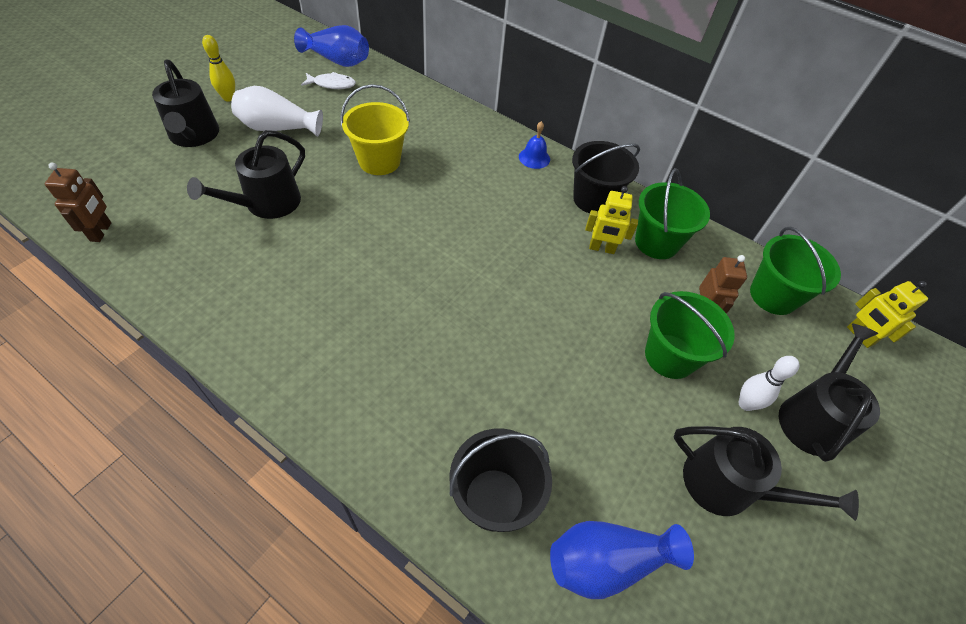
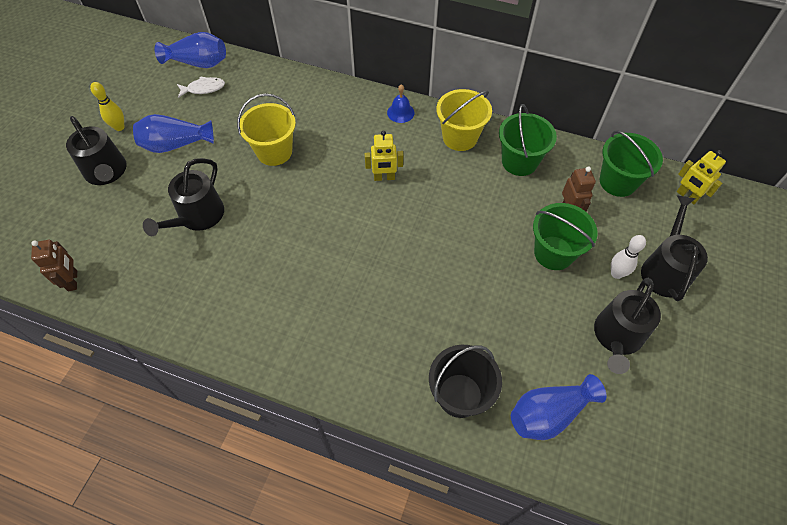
camera: 10 degrees left, 5 degrees up
white vase [231,86,323,137] -> blue vase [133,114,214,153]
black bucket [572,141,640,213] -> yellow bucket [436,89,492,151]
yellow robot [585,186,638,254] -> yellow robot moved to [365,131,403,181]
black watering can [674,426,859,521] -> black watering can turned 105 degrees clockwise [594,278,661,374]

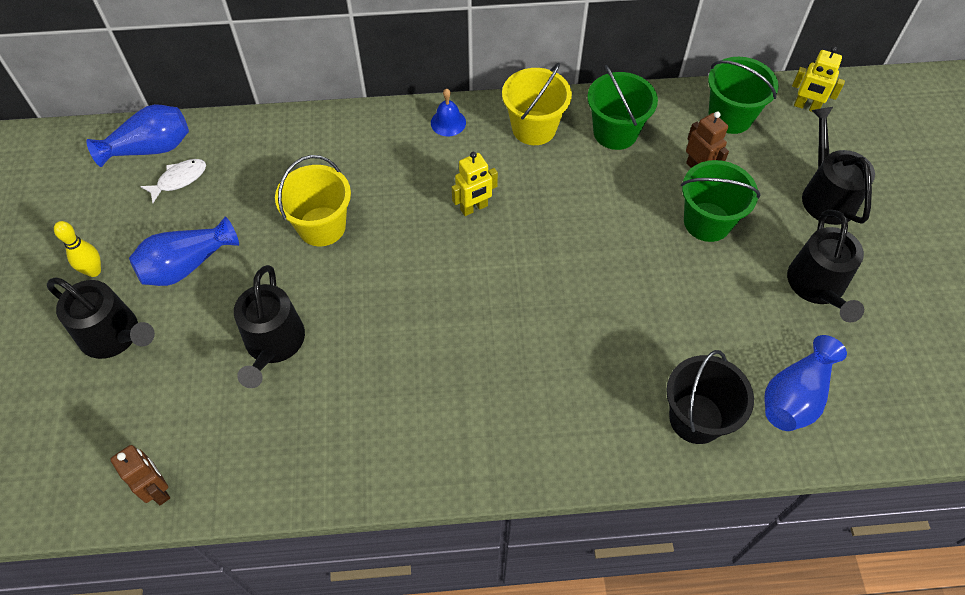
camera: 25 degrees left, 0 degrees up
white bowling pin [611,235,646,279] -> none

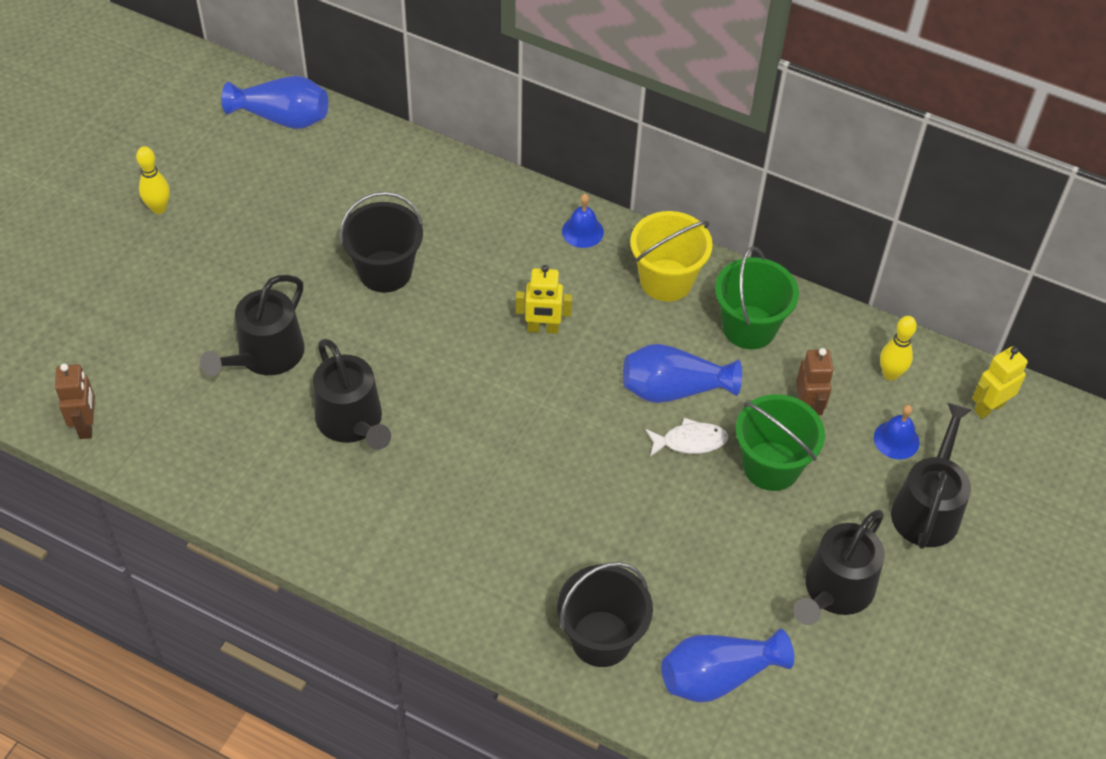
camera: 30 degrees right, 5 degrees down
black watering can [47,277,155,359] -> black watering can moved to [313,339,391,450]
blue vase [129,216,239,286] -> blue vase moved to [623,344,742,403]
white fish [140,159,206,203] -> white fish moved to [646,418,728,457]
yellow bucket [275,155,351,246] -> black bucket [339,192,423,293]
green bucket [708,57,779,134] -> yellow bowling pin [880,316,917,381]
yellow robot [792,46,845,112] -> yellow robot turned 90 degrees clockwise [972,346,1028,419]
none -> blue bell [874,405,920,459]

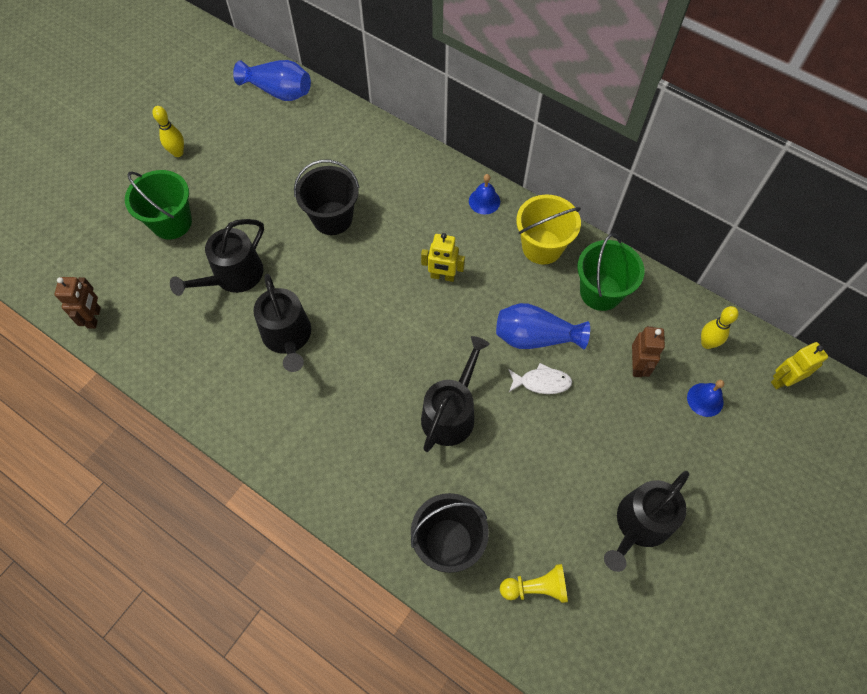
camera: 10 degrees right, 10 degrees up
blue vase [661,629,794,702] -> yellow pawn [500,564,568,603]
green bucket [736,394,825,491] -> green bucket moved to [125,170,192,239]
black watering can [891,403,972,549] -> black watering can moved to [421,336,490,452]

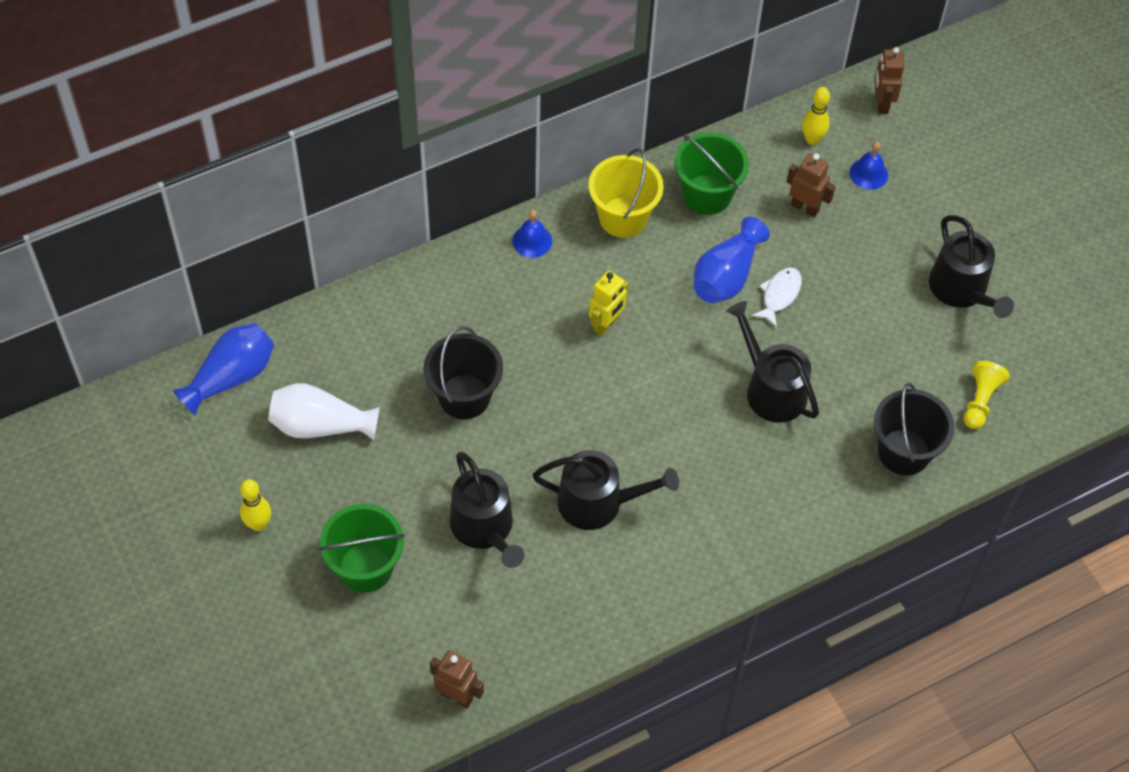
camera: 65 degrees left, 5 degrees down
yellow robot [771,342,828,390] -> brown robot [875,47,904,114]
none -> white vase [268,383,380,440]

